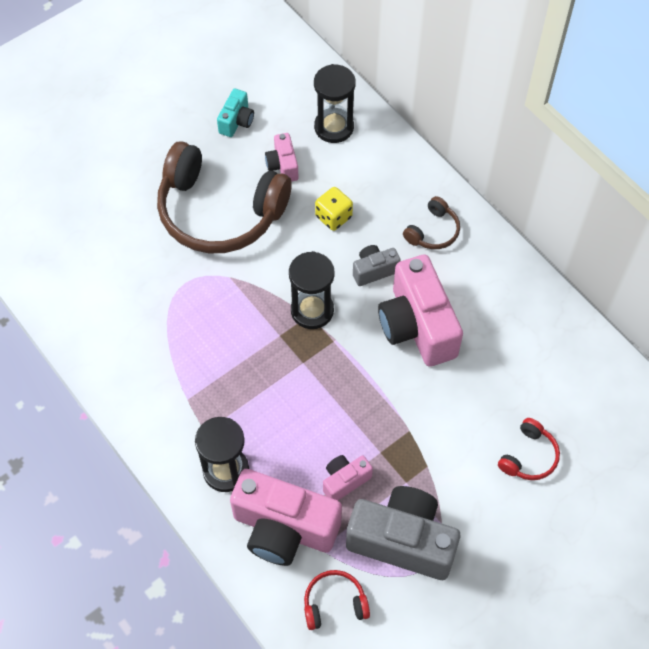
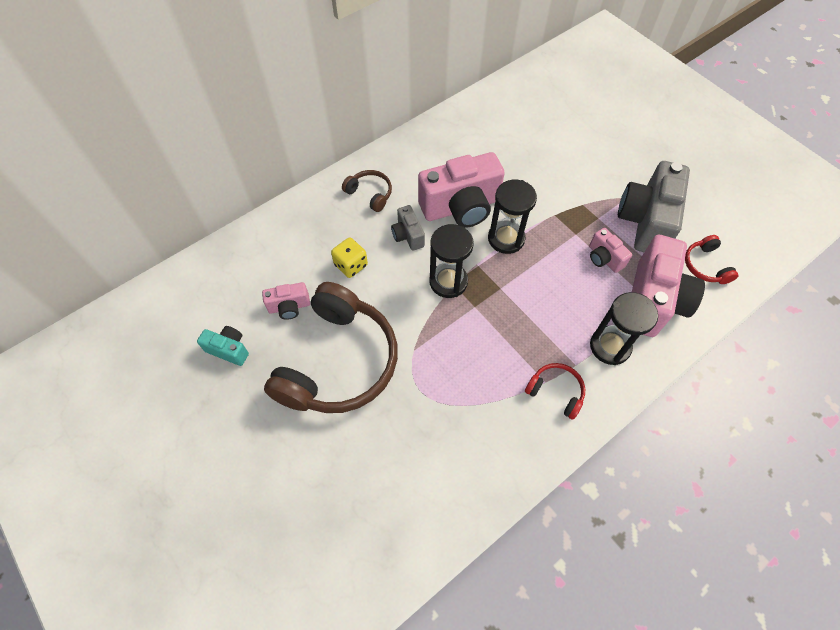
camera: 90 degrees left, 0 degrees up
black hourglass [314,64,356,143] -> black hourglass moved to [488,180,537,254]
red headphones [498,418,560,480] -> red headphones moved to [525,363,585,420]

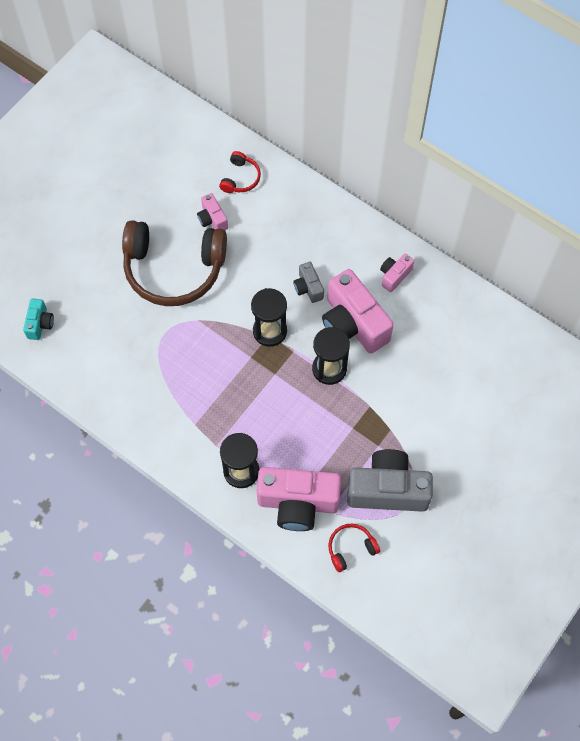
camera: 75 degrees right, 5 degrees up
turquoise camera [197,326,249,366] -> turquoise camera moved to [23,298,54,340]
yellow dice [331,237,368,278] -> none
brown headphones [342,170,392,212] -> none
grey camera [391,205,425,251] -> grey camera turned 75 degrees counterclockwise [293,262,324,303]
red headphones [525,363,585,420] -> red headphones moved to [219,151,261,193]
pink camera [589,228,632,273] -> pink camera moved to [380,253,414,292]

